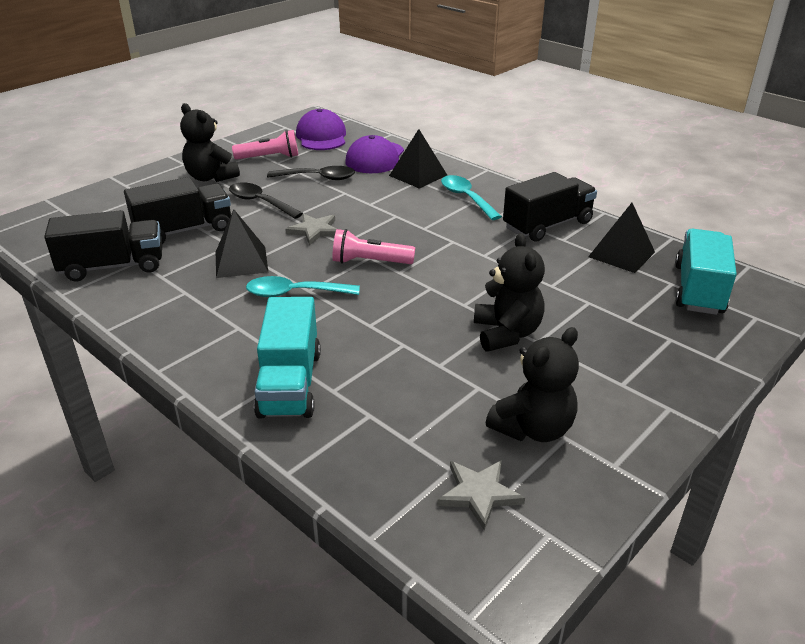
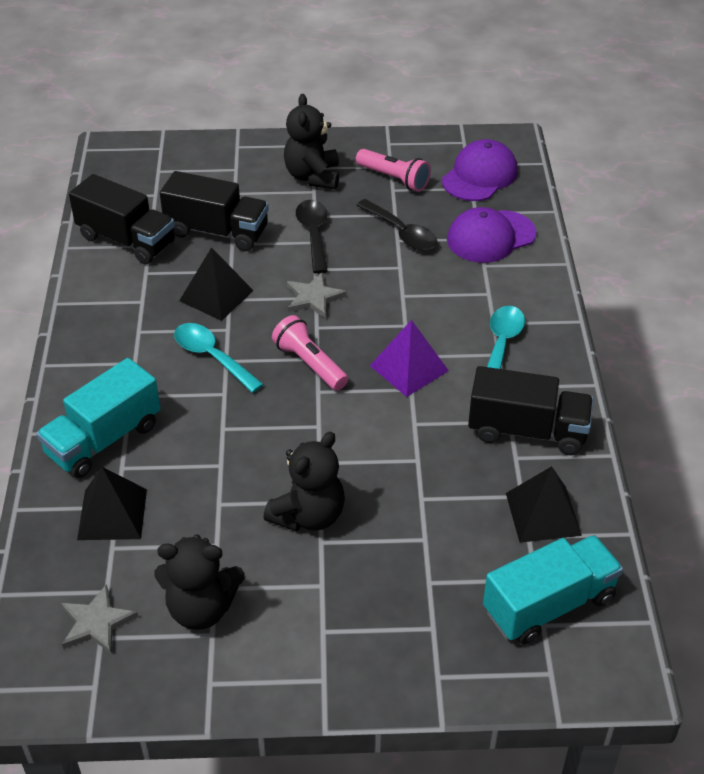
camera: 45 degrees right, 10 degrees up
black pyramid [389,129,447,189] -> black pyramid moved to [77,467,147,540]
none -> purple pyramid [370,320,449,397]

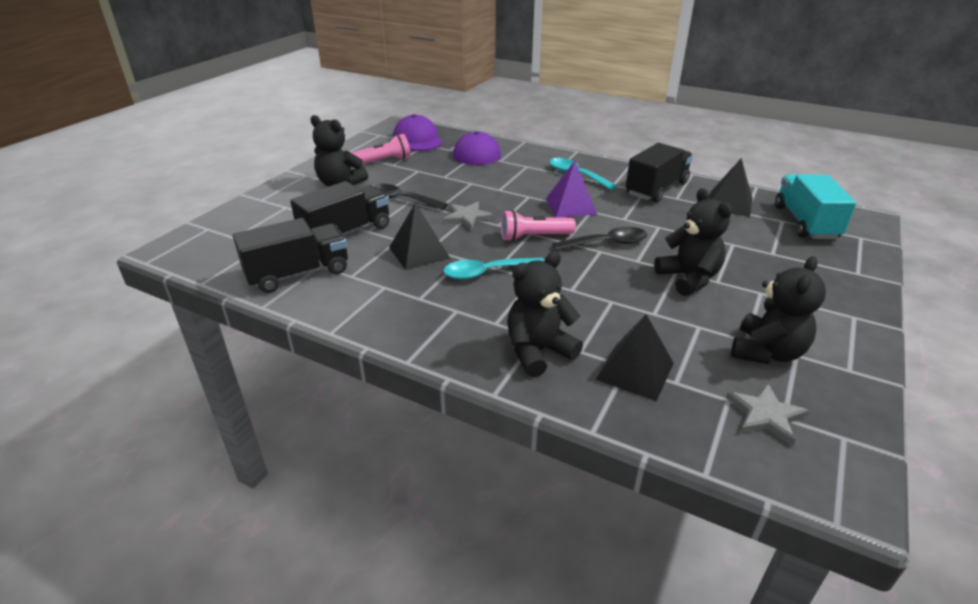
camera: 60 degrees left, 10 degrees down
turquoise truck [37,358,161,478] -> black teddy bear [507,251,583,377]
black spoon [356,199,438,250] -> black spoon moved to [552,227,648,251]

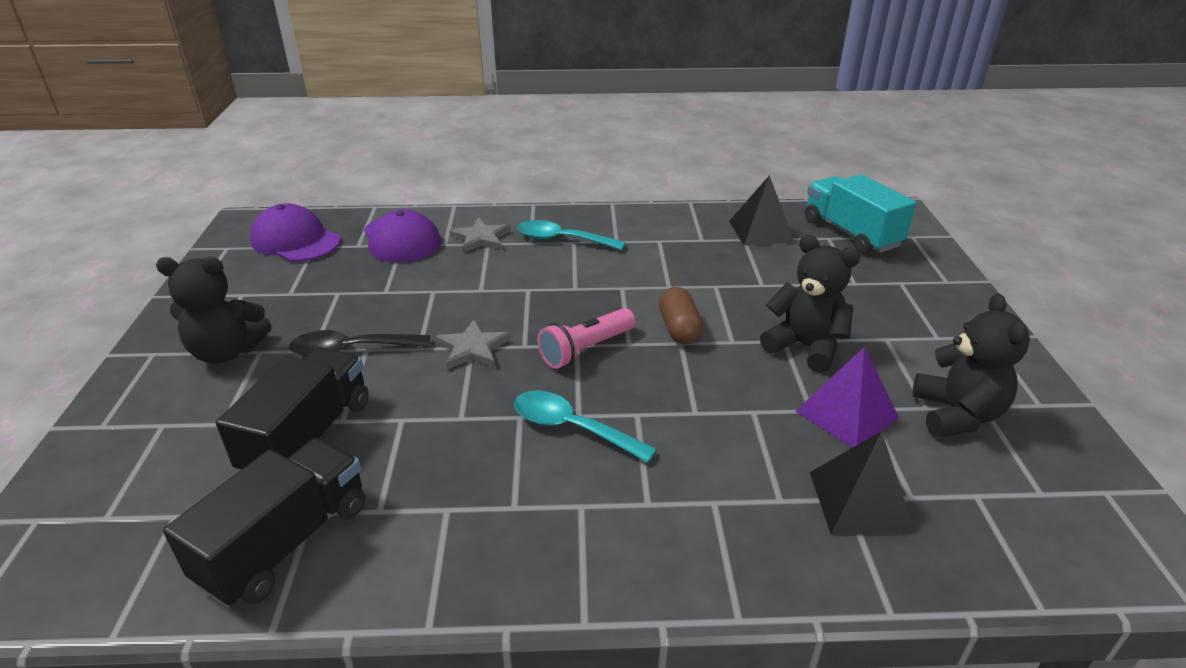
camera: 30 degrees left, 0 degrees up
pink flashlight [352,134,410,164] -> none
black pyramid [389,203,450,270] -> none
turquoise spoon [444,258,545,280] -> turquoise spoon turned 75 degrees clockwise [514,390,657,463]
black teddy bear [507,251,583,377] -> none
purple pyramid [546,161,597,218] -> purple pyramid moved to [796,347,899,448]
black spoon [552,227,648,251] -> brown capsule [659,287,703,344]
black truck [626,143,693,203] -> none
grey star [726,383,809,446] -> grey star moved to [449,217,510,253]

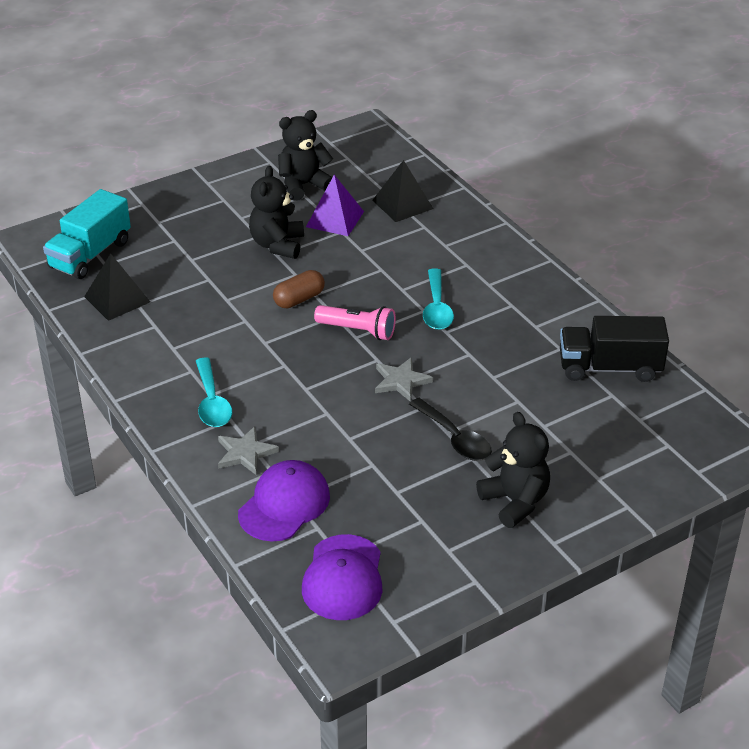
camera: 120 degrees left, 5 degrees up
black truck [216,347,369,470] -> none

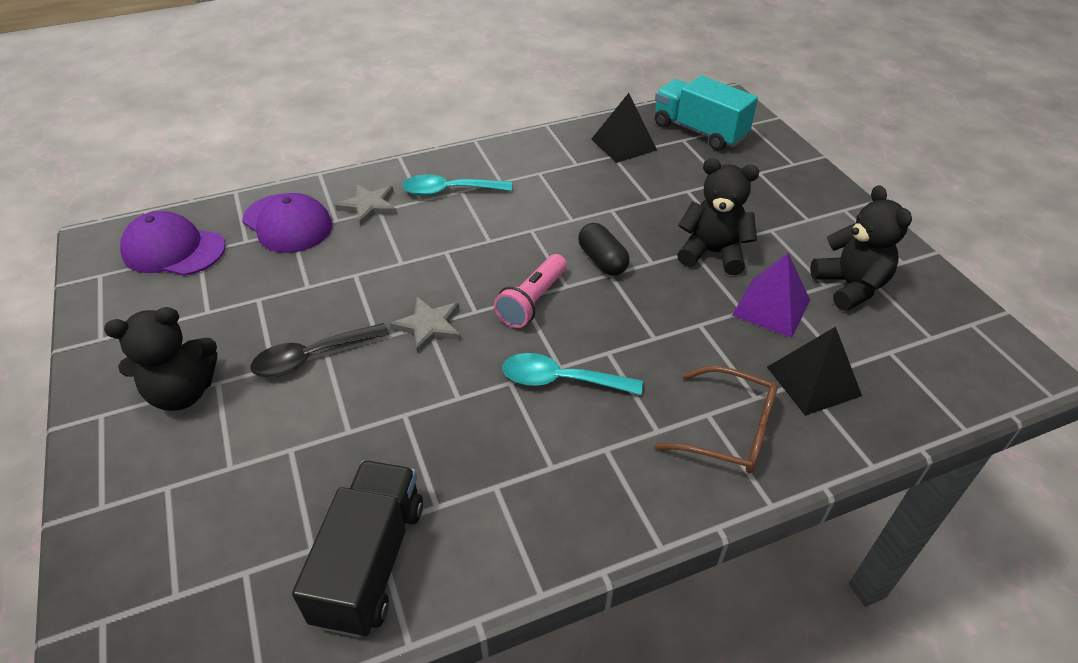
camera: 100 degrees right, 5 degrees up
brown capsule [273,270,325,308] -> black capsule [578,223,630,276]
none -> brown glasses [654,366,778,473]

